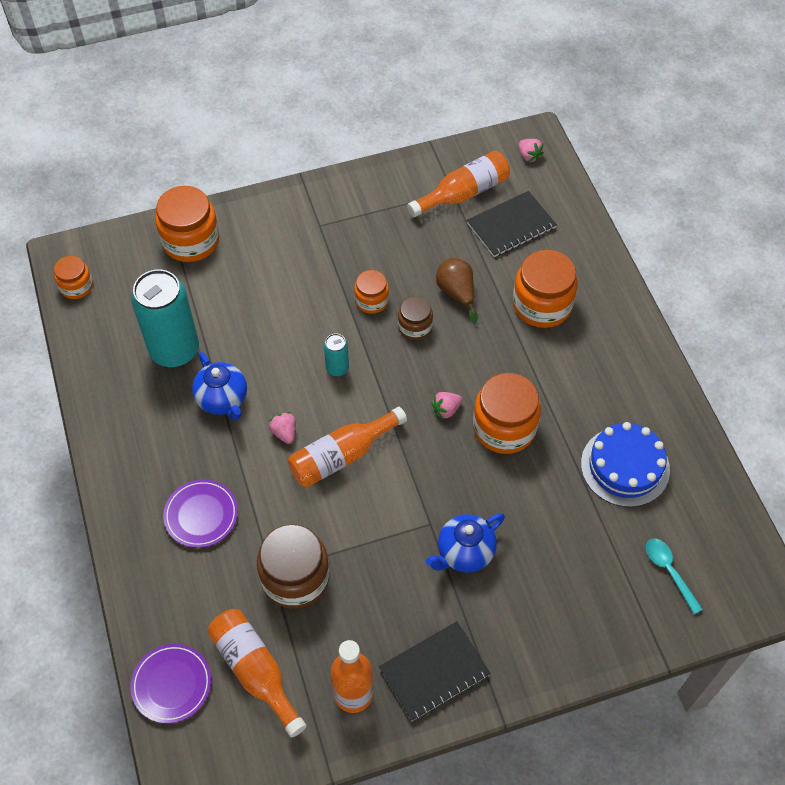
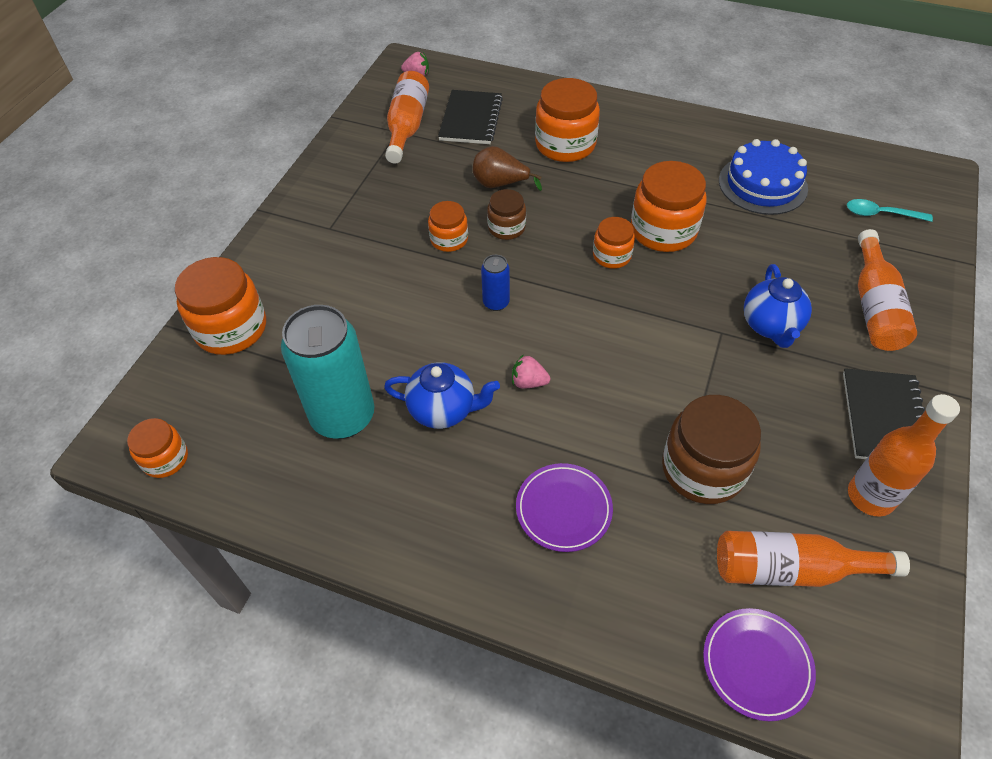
camera: 50 degrees left, 5 degrees down
orange bottle [288,407,407,488] -> orange bottle moved to [858,229,917,351]
turquoise can [324,333,349,376] -> blue can [481,255,510,311]
pink strawberry [431,392,462,419] -> orange jar [593,217,635,269]

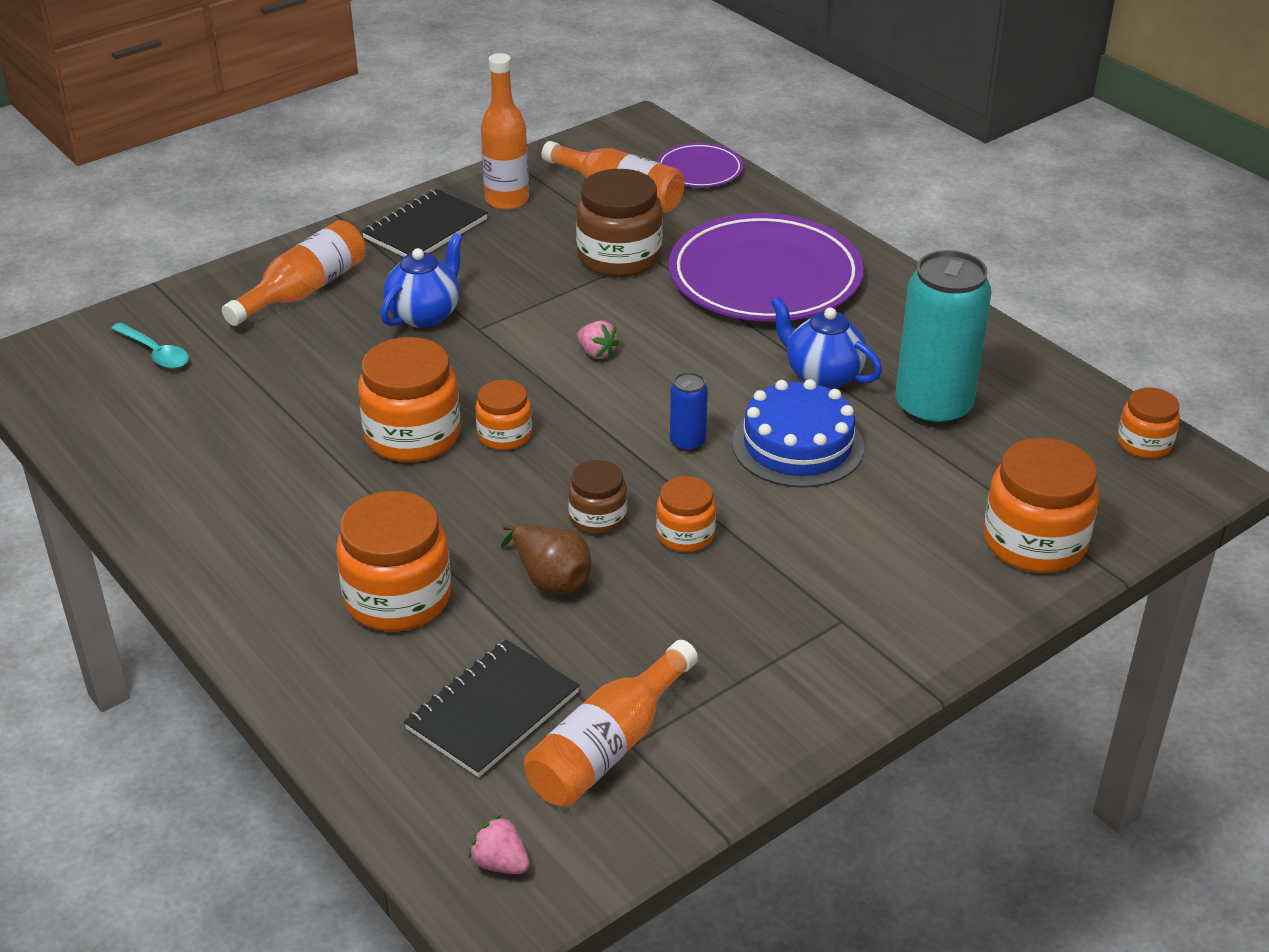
camera: 150 degrees left, 15 degrees down
pink strawberry [512,354,550,389] -> pink strawberry moved to [577,321,619,359]
purple plate [516,463,613,552] -> purple plate [669,213,864,322], size x2.03
blue cake [719,139,808,215] -> blue cake moved to [732,379,864,488]

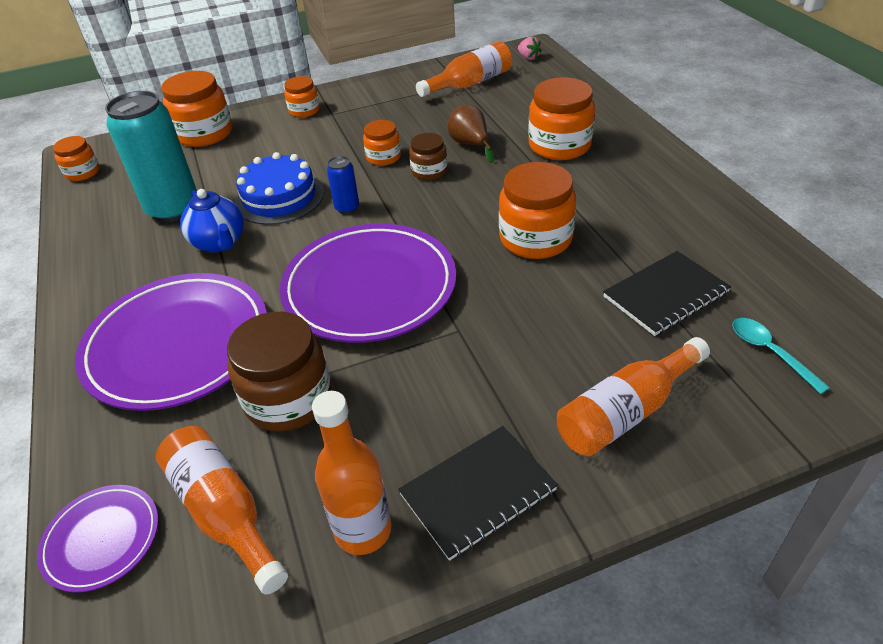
camera: 160 degrees left, 5 degrees up
blue teapot [380,233,463,328] -> none
black notebook [404,640,580,777] -> black notebook moved to [603,251,731,336]
orange jar [475,380,532,450] -> orange jar moved to [284,76,320,118]
pink strawberry [577,321,619,359] -> purple plate [280,224,456,343]

